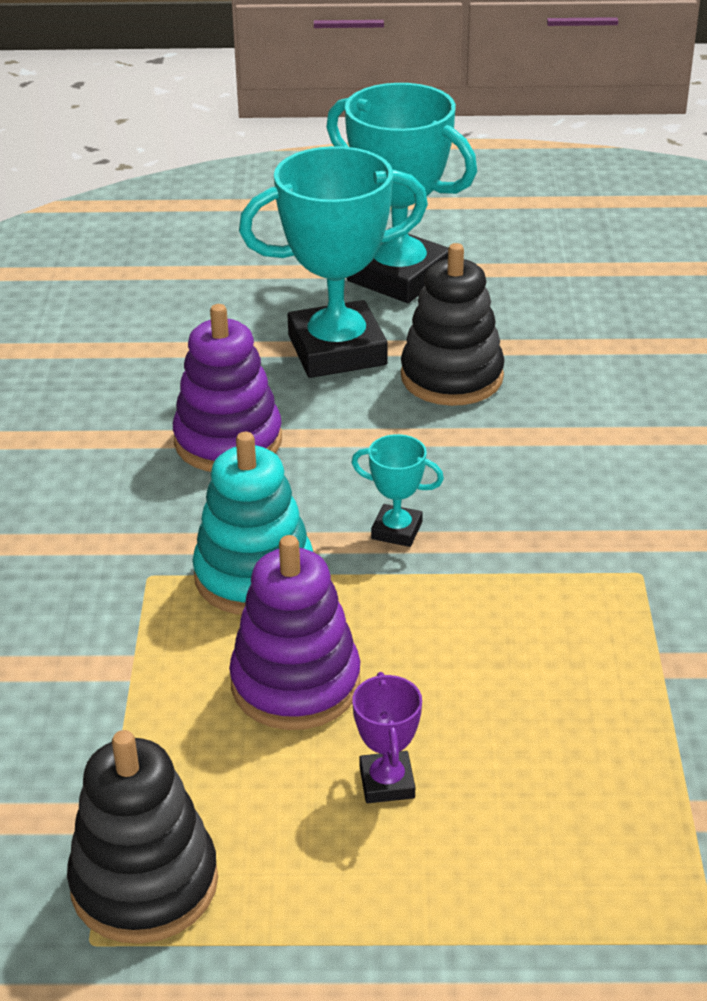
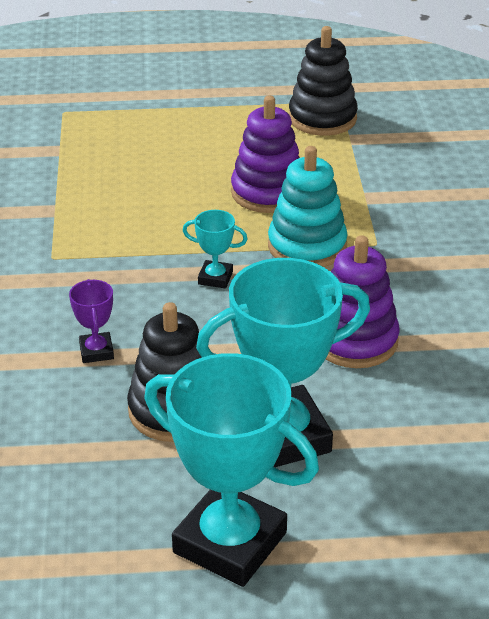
camera: 175 degrees right, 0 degrees up
purple trophy [352,672,422,803] -> purple trophy moved to [69,279,114,363]

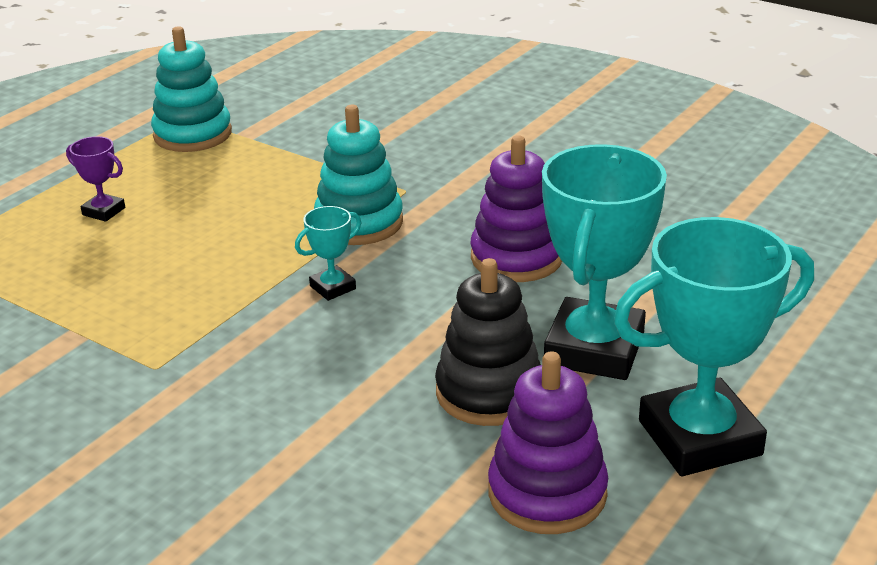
camera: 50 degrees left, 5 degrees down
purple trophy [69,279,114,363] -> purple trophy moved to [66,136,125,222]
purple stacking toy [231,95,300,213] -> purple stacking toy moved to [488,351,608,534]
black stacking toy [289,26,358,136] -> turquoise stacking toy [151,26,232,152]

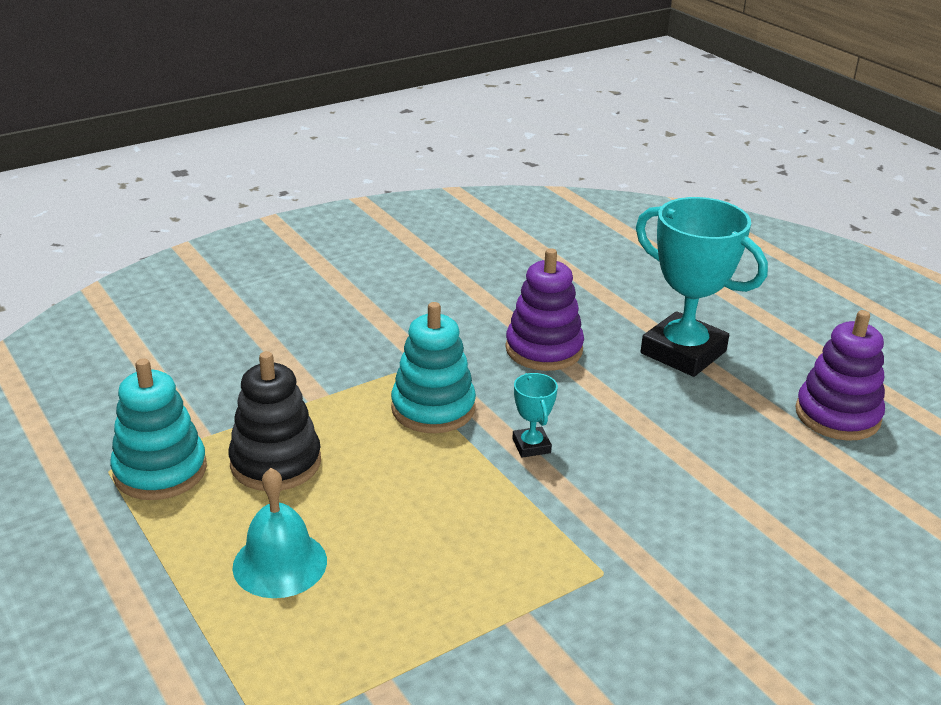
camera: 70 degrees left, 0 degrees up
purple trophy [66,136,125,222] -> turquoise bell [232,468,327,598]
black stacking toy [435,258,541,426] -> black stacking toy moved to [229,351,321,491]
turquoise trophy [613,217,814,476] -> none

